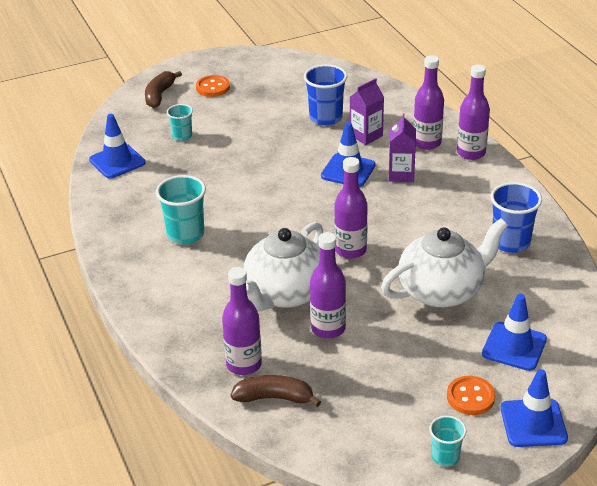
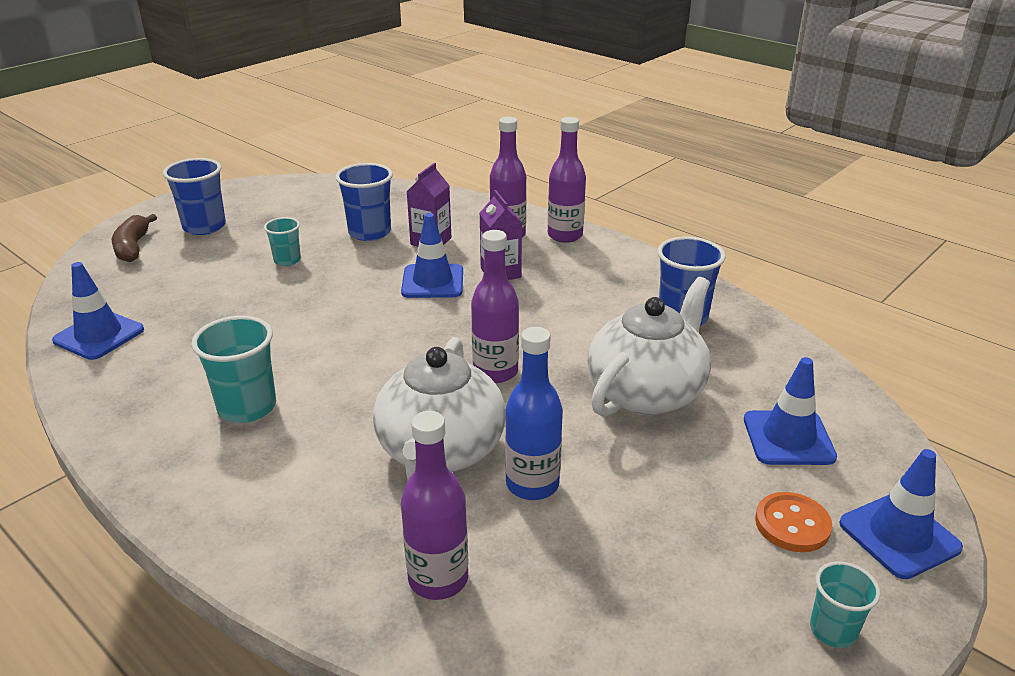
camera: 25 degrees left, 5 degrees down
turquoise cup [167,104,193,141] -> turquoise cup moved to [264,217,301,266]
orange button [196,75,230,97] -> blue cup [163,158,226,235]
brown banana [231,375,321,407] -> none
purple bottle [310,232,346,339] -> blue bottle [505,327,563,500]

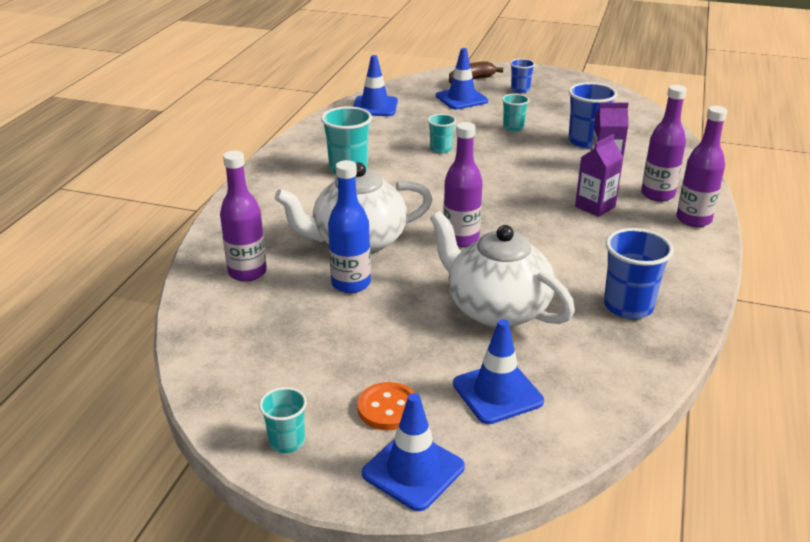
camera: 65 degrees right, 0 degrees up
blue cup [163,158,226,235] -> blue cup [510,59,535,93], size x0.59
blue traffic cone [401,213,463,298] -> blue traffic cone moved to [436,48,488,110]
white teapot [588,277,711,417] -> white teapot turned 150 degrees counterclockwise [430,211,575,328]
none -> turquoise cup [427,114,456,154]

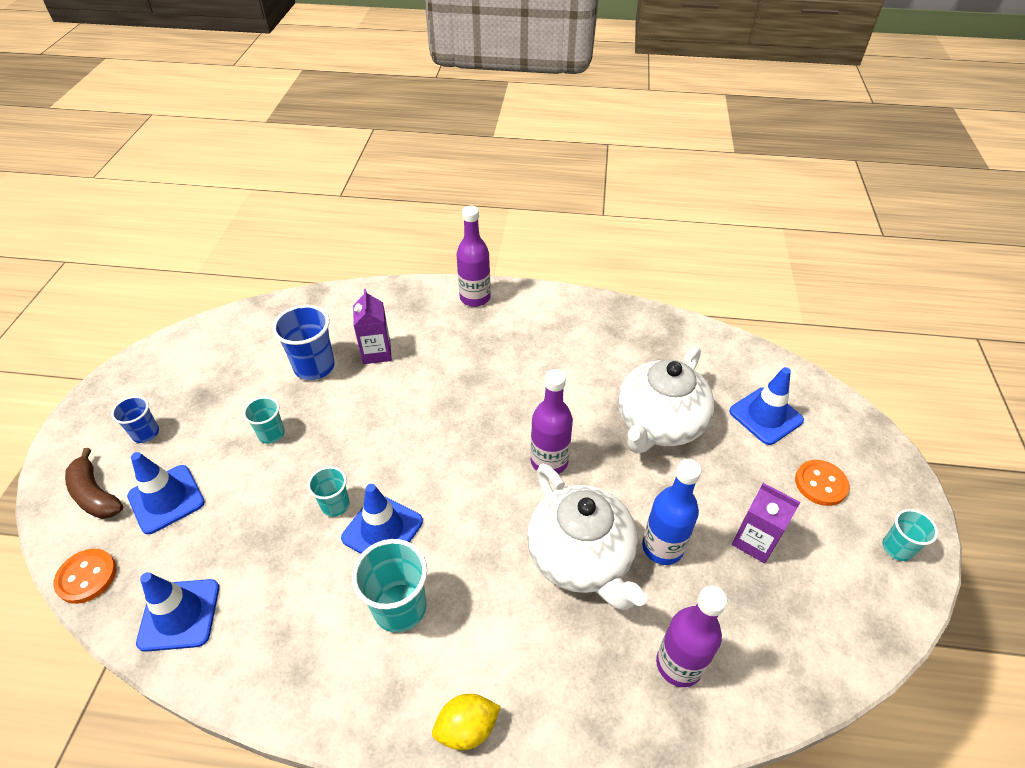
camera: 100 degrees left, 15 degrees up
blue traffic cone [362,393,465,511] -> blue traffic cone moved to [341,484,423,554]
purple carton [575,134,624,217] -> purple carton moved to [732,483,800,563]
blue cup [604,228,674,319] -> none
purple bottle [641,85,687,202] -> none
none -> orange button [53,549,116,604]
none -> yellow lemon [432,694,501,750]

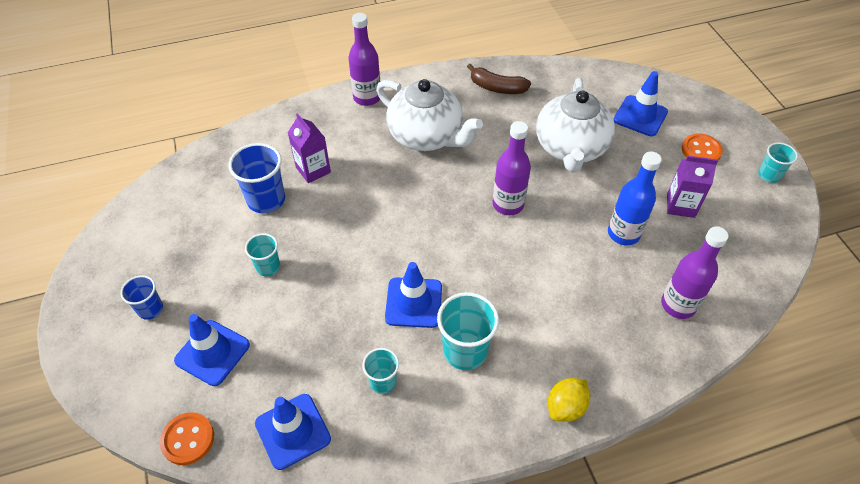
camera: 25 degrees left, 5 degrees up
brown banana [65,448,123,519] -> brown banana moved to [467,64,531,94]
turquoise cup [308,466,350,517] -> turquoise cup moved to [362,348,399,394]
white teapot [527,464,647,610] -> white teapot moved to [376,79,483,151]

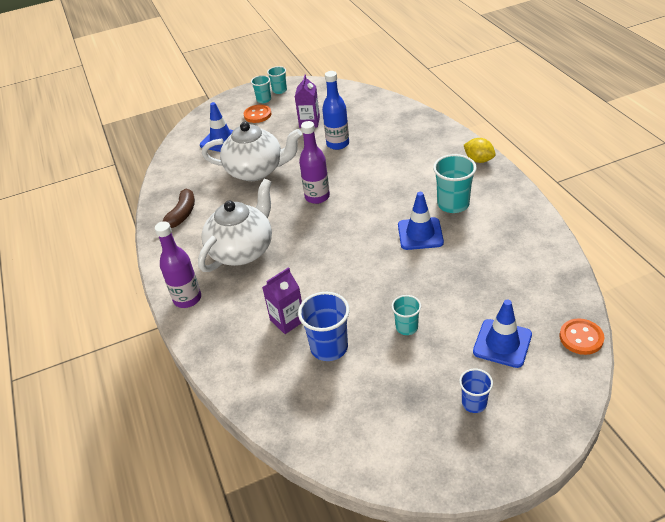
camera: 90 degrees left, 10 degrees down
blue traffic cone [255,394,331,470] -> none
turquoise cup [362,348,399,394] -> turquoise cup moved to [251,75,271,103]
purple bottle [661,226,728,319] -> none

